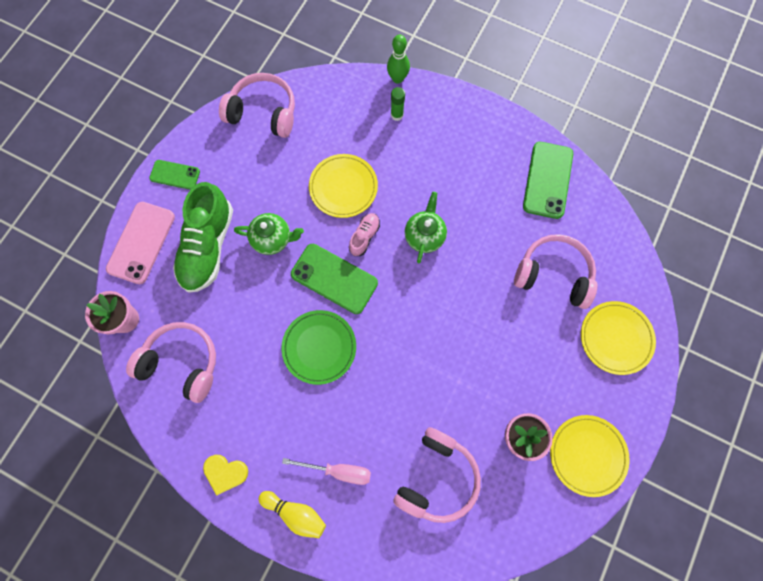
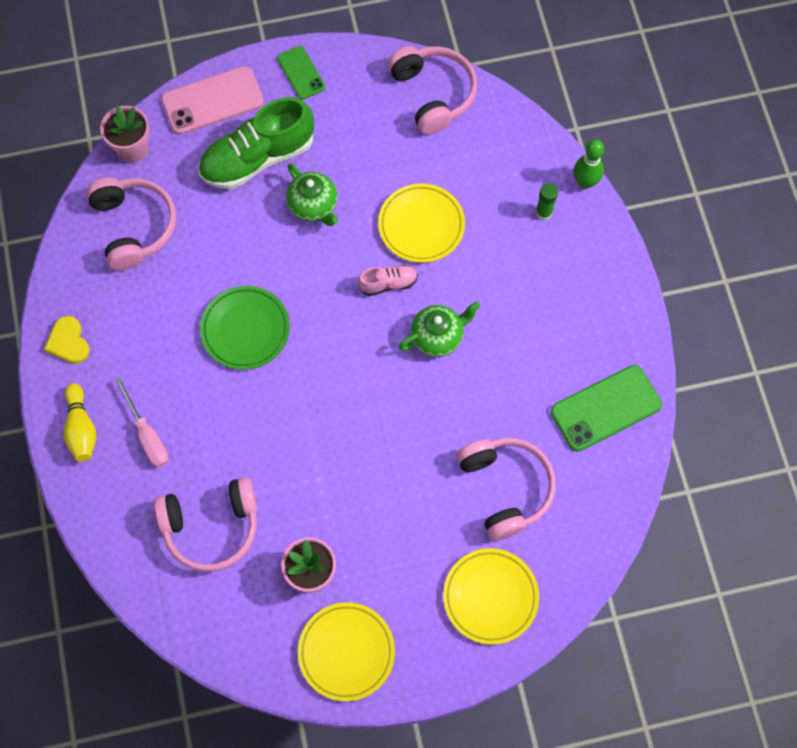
camera: 50 degrees right, 5 degrees down
green phone [291,244,378,314] -> none

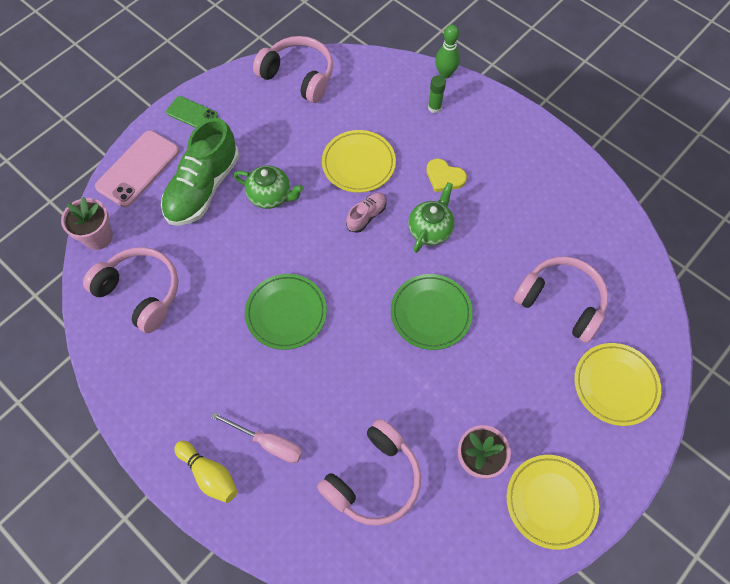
camera: 35 degrees left, 5 degrees down
yellow heart [44,316,90,364] -> yellow heart moved to [426,158,467,192]
green phone [551,365,662,452] -> none
none -> green plate [391,274,473,350]

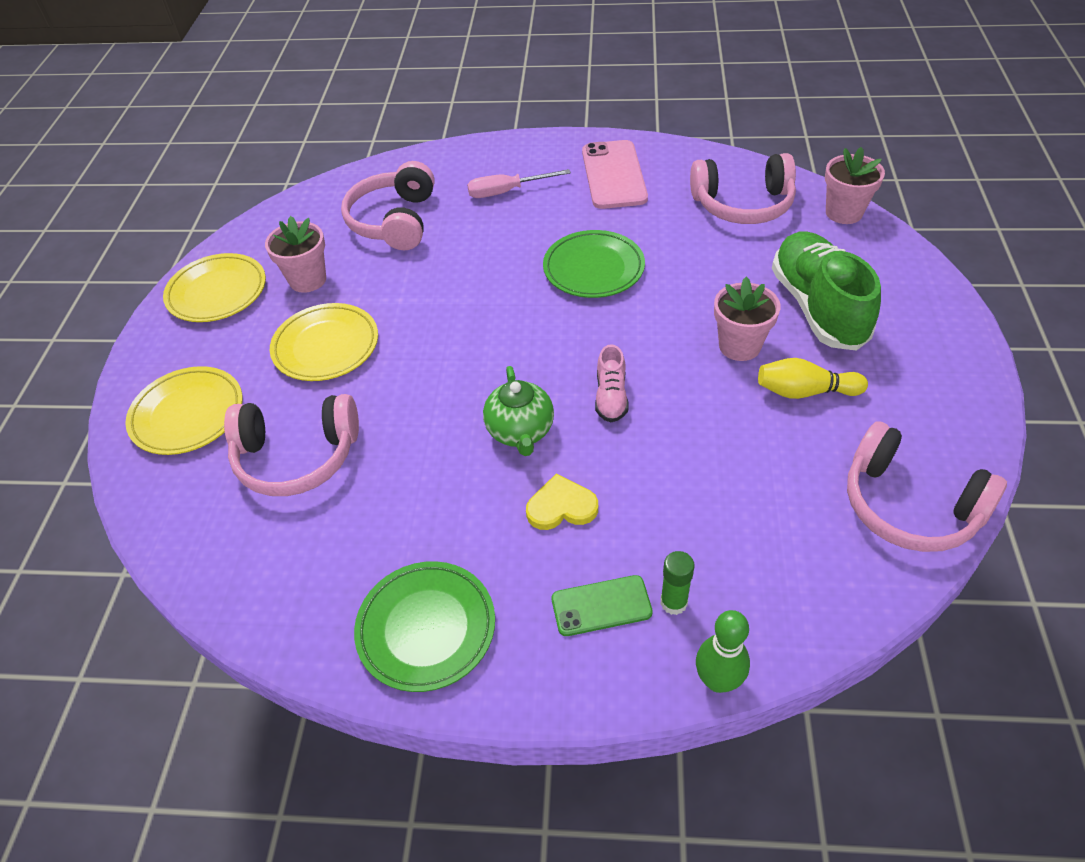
camera: 145 degrees right, 15 degrees down
pink phone [95,130,179,207] -> pink phone moved to [582,140,648,209]
green phone [166,96,218,128] -> green phone moved to [552,575,653,636]
yellow bowling pin [174,441,237,503] -> yellow bowling pin moved to [758,358,868,399]
green teapot [234,166,304,209] -> pink flower pot [714,277,781,361]
pink headphones [253,36,333,103] -> pink headphones turned 45 degrees clockwise [847,421,1007,552]
yellow plate [322,130,396,193] -> yellow plate moved to [270,303,378,381]
green plate [391,274,473,350] -> green plate moved to [354,561,495,692]

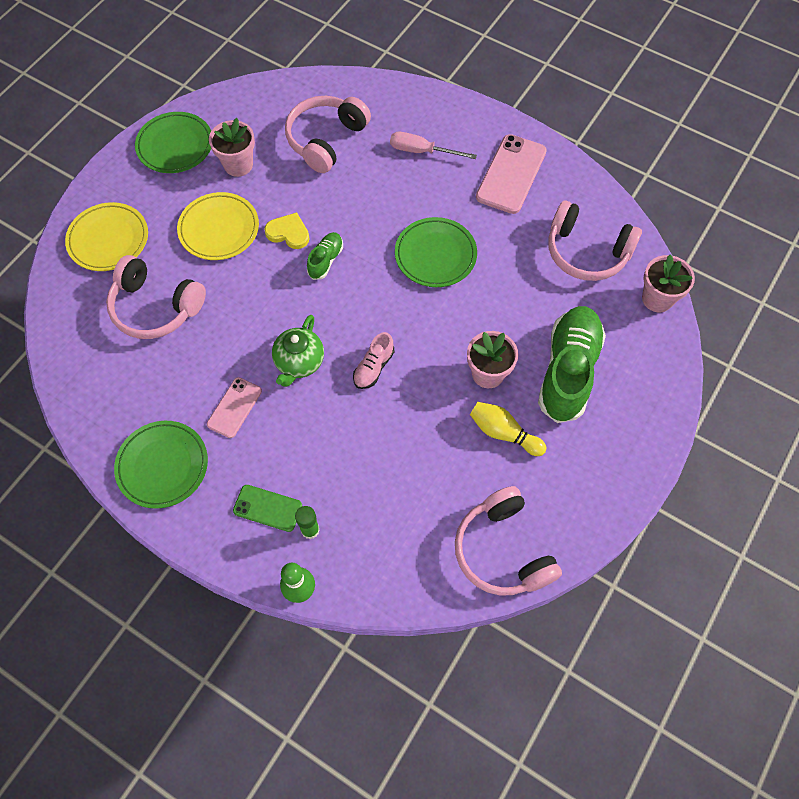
camera: 25 degrees right, 15 degrees up
yellow plate [163,253,266,322] -> green plate [135,112,211,173]
yellow heart [526,474,598,530] -> yellow heart moved to [264,212,310,249]
none -> pink phone [207,377,262,438]
none -> green shoe [307,232,343,280]

